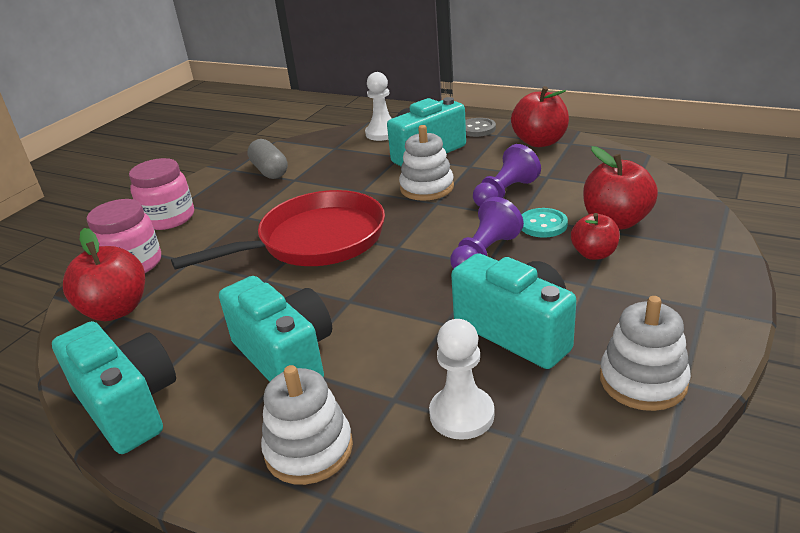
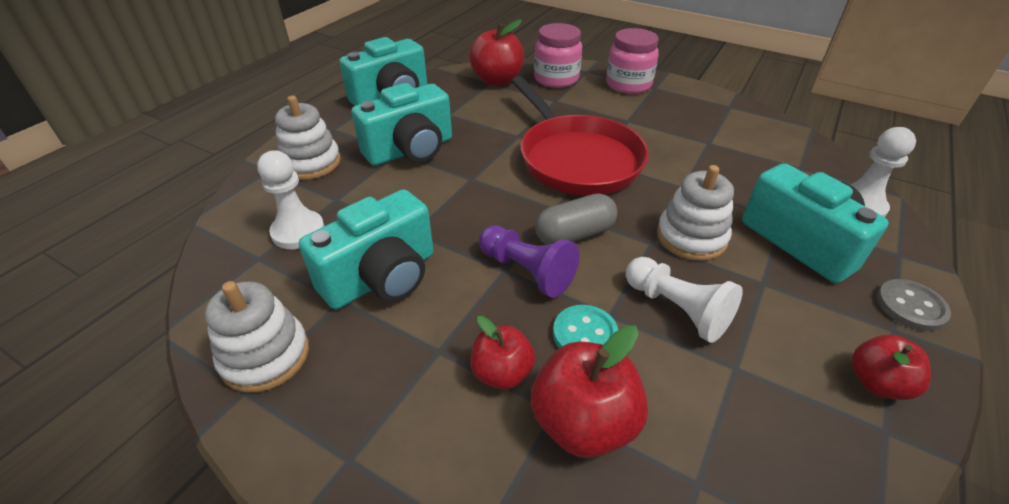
camera: 90 degrees right, 10 degrees up
grey capsule [247,139,288,179] -> grey capsule moved to [535,193,618,245]
purple pawn [473,144,541,207] -> white pawn [626,257,743,343]
red apple [511,86,569,147] -> red apple [852,335,931,400], size x0.63

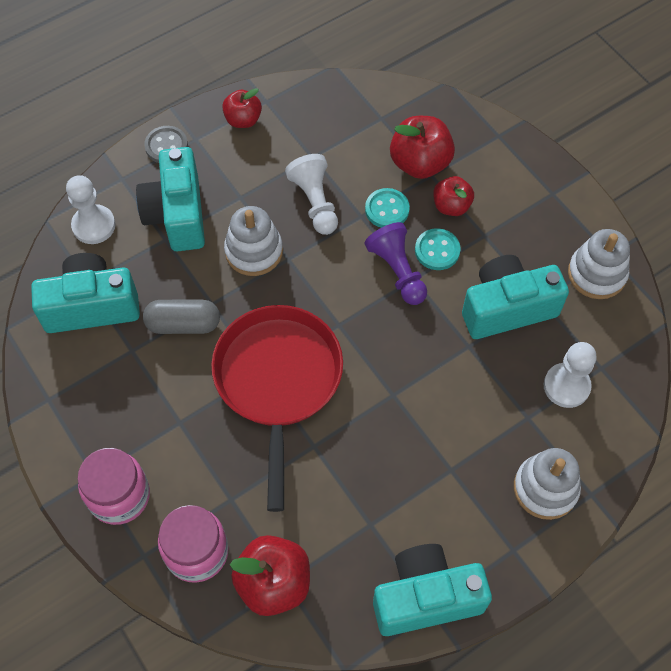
camera: 155 degrees left, 20 degrees up
turquoise camera [351,83,452,166] -> turquoise camera moved to [31,253,140,333]
grey capsule [535,193,618,245] -> grey capsule moved to [143,300,220,334]
none -> turquoise button [415,228,461,270]

